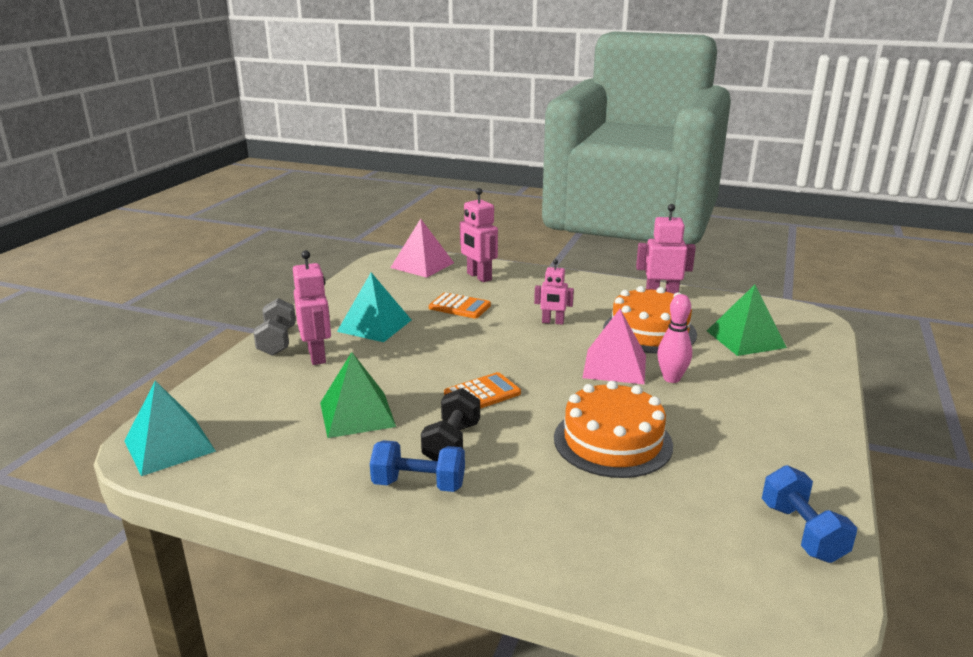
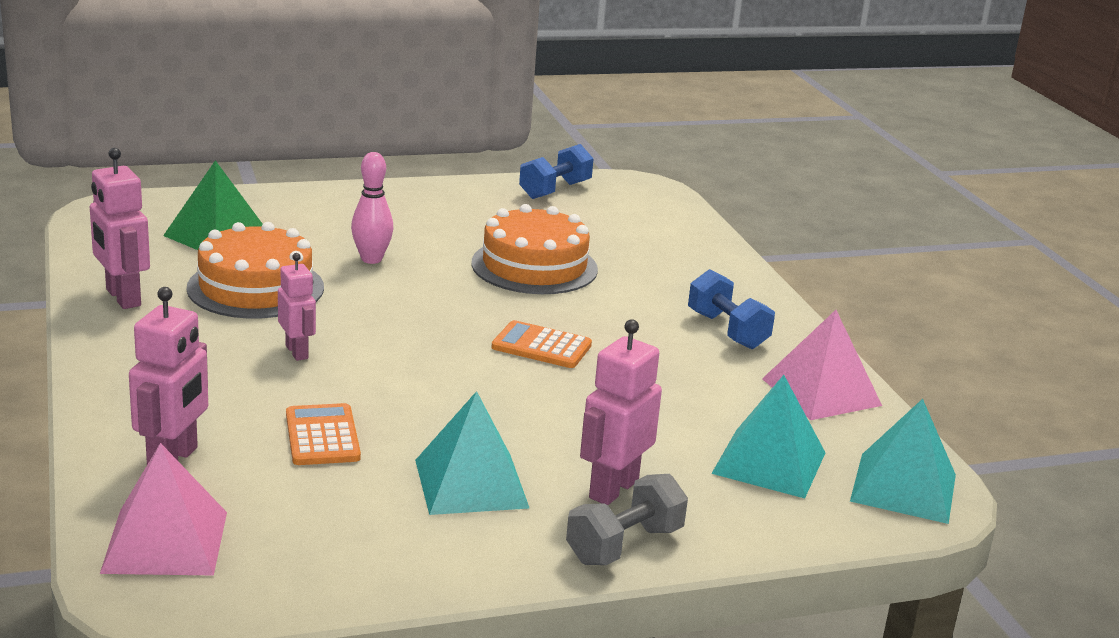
camera: 130 degrees left, 0 degrees up
green pyramid [320,352,396,438] -> none
black dumbbell [421,388,480,461] -> none
pink pyramid [582,309,646,384] -> pink pyramid moved to [762,310,882,420]
none -> turquoise pyramid [711,375,826,499]

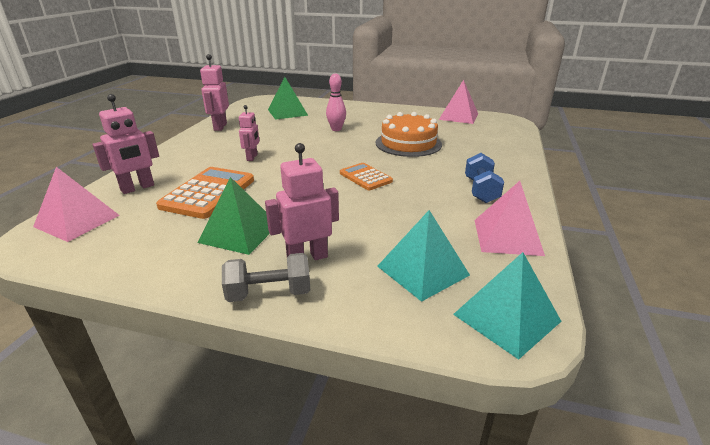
camera: 35 degrees right, 5 degrees up
orange cake [187,222,324,319] -> none
orange calculator [286,403,361,465] -> orange calculator [156,167,254,219], size x1.66
turquoise pyramid [415,391,529,515] -> green pyramid [197,177,270,255]
blue dumbbell [519,144,594,199] -> pink pyramid [439,80,478,124]

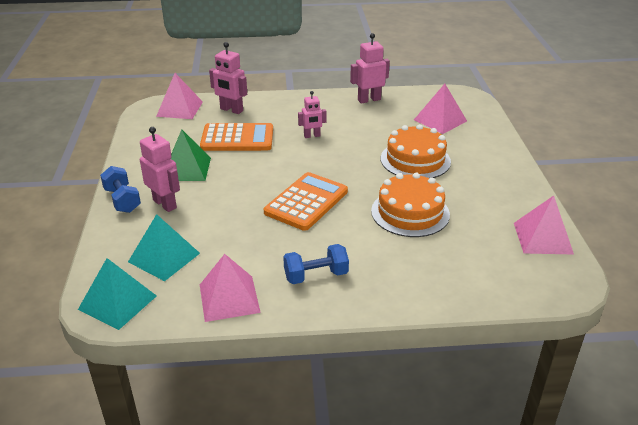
camera: 70 degrees right, 5 degrees up
grey dumbbell [222,253,310,302] -> blue dumbbell [100,166,141,213]
green pyramid [268,77,308,120] -> pink pyramid [414,84,467,134]
pink bowling pin [326,73,346,131] -> orange cake [381,124,451,178]
orange calculator [340,163,393,190] -> orange calculator [264,172,348,231], size x1.66

